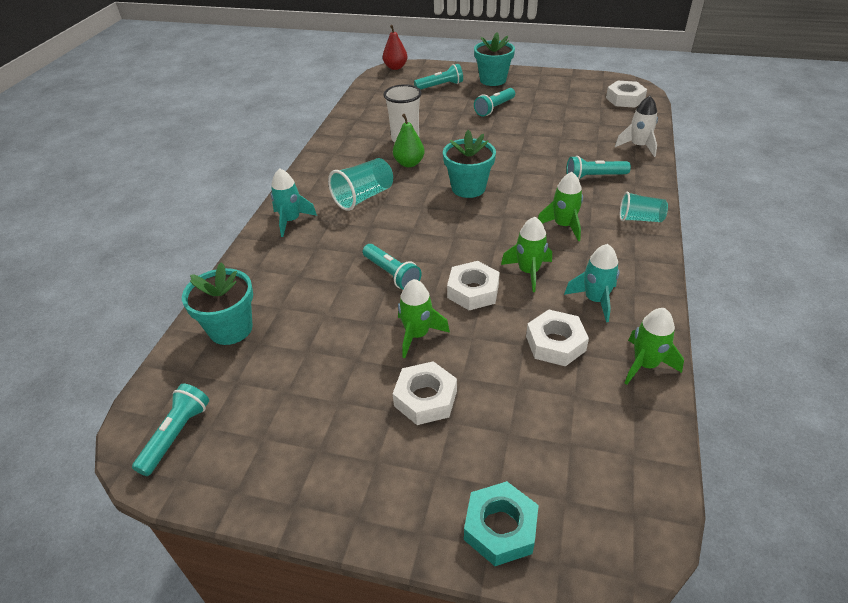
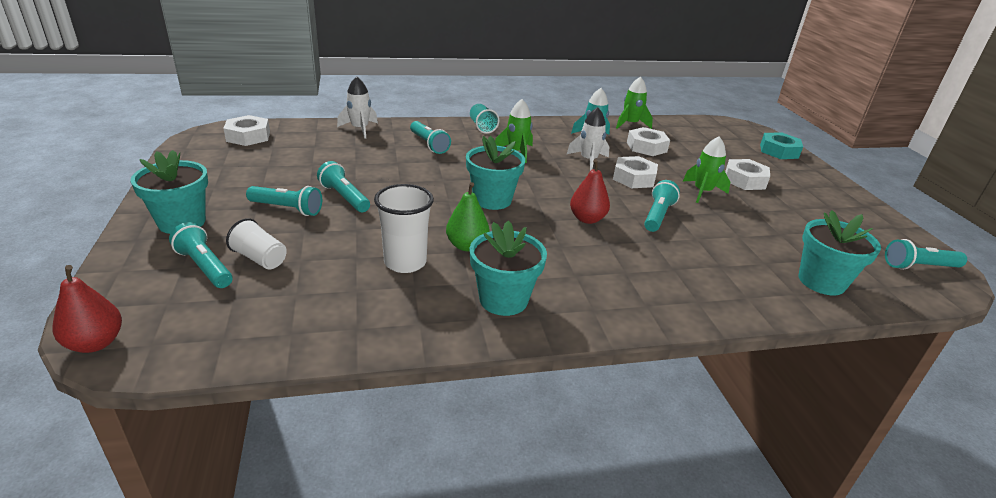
camera: 120 degrees left, 10 degrees down
turquoise rocket [271,168,317,237] -> none
turquoise cup [328,158,393,211] -> none
green rocket [501,217,552,292] -> white rocket [567,107,609,171]
none -> white cup [226,218,287,269]
none -> turquoise flashlight [317,161,370,212]
none -> turquoise flower pot [470,221,547,316]
none -> red pear [570,159,610,224]

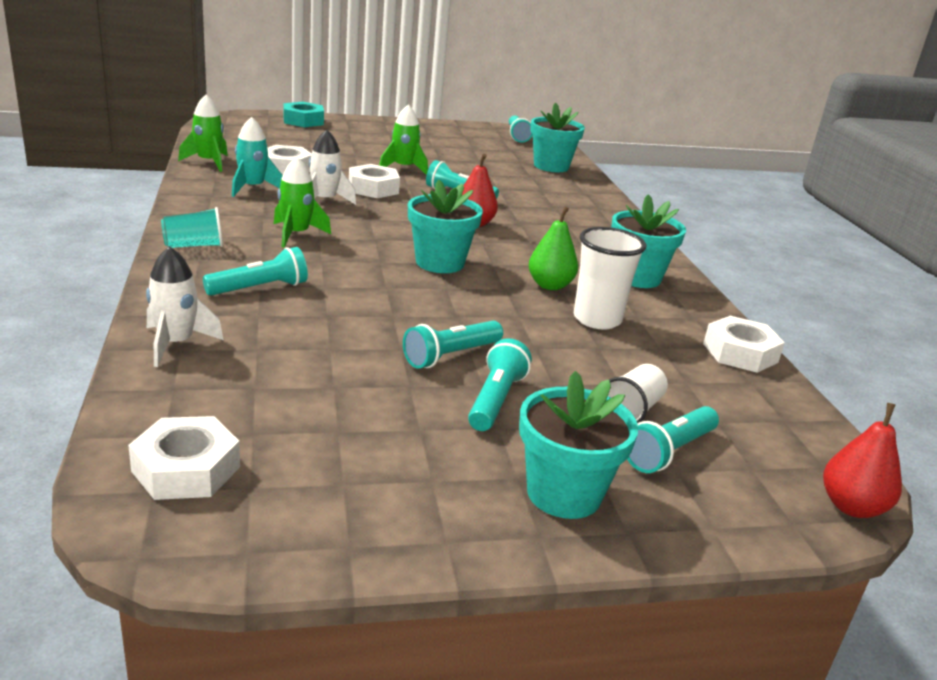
camera: 90 degrees left, 5 degrees down
white nut [725,159,770,190] -> white nut moved to [703,316,785,373]

